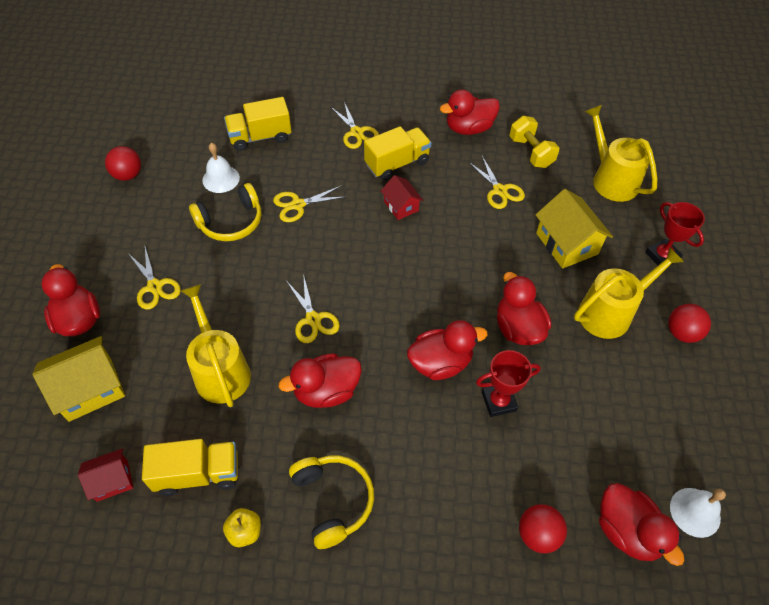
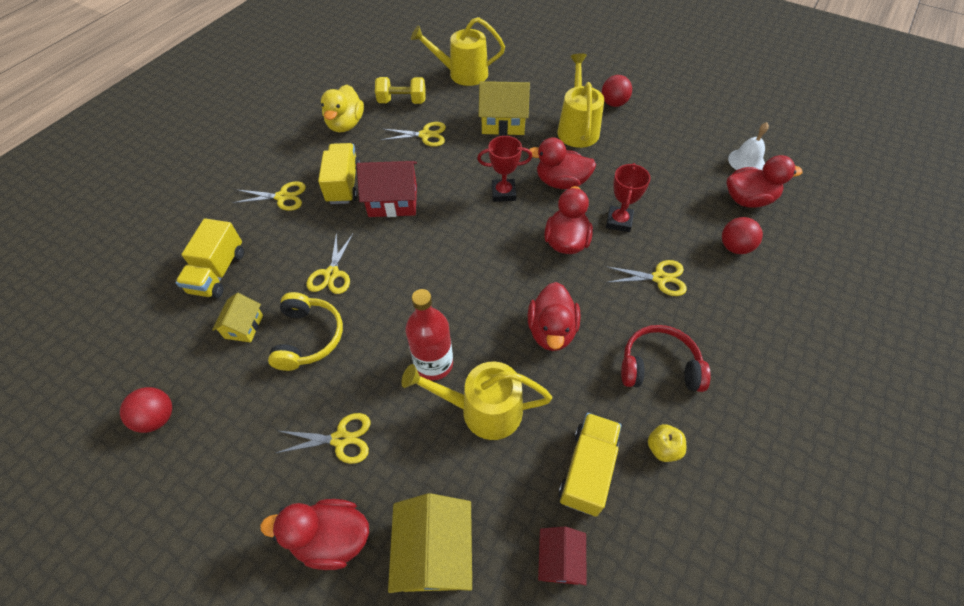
camera: 60 degrees left, 0 degrees up
white bell [202,143,240,193] -> yellow house [212,293,263,342]
yellow scissors [287,274,340,343] -> yellow scissors moved to [605,260,687,296]
yellow headphones [289,455,374,549] -> red headphones [621,325,711,392]
red house [381,175,423,220] -> red house [357,161,417,217], size x1.69
red duck [440,89,500,135] -> yellow duck [321,85,364,132]
red trophy [646,202,705,265] -> red trophy moved to [477,136,532,202]
none -> red bottle [405,289,453,380]

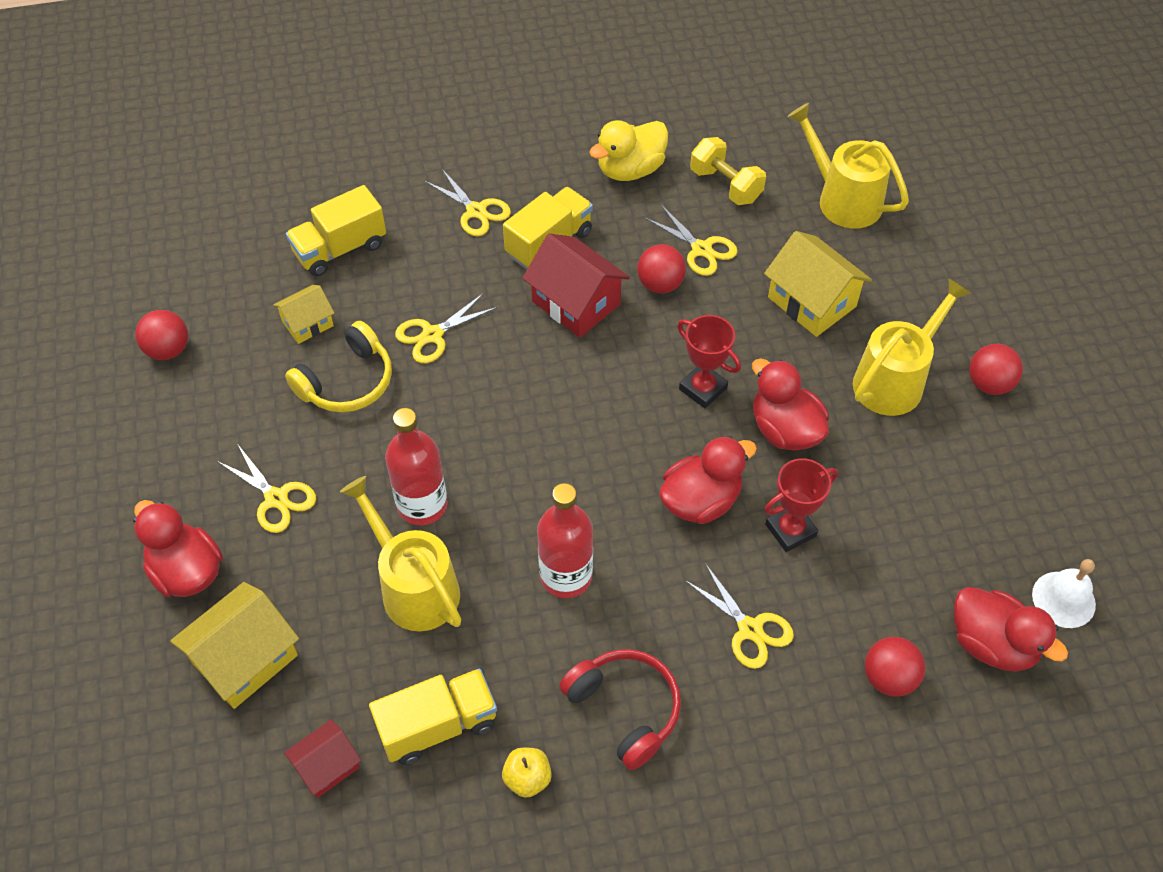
camera: 45 degrees right, 0 degrees up
red duck [528,282,581,351] -> red bottle [537,483,593,598]
none -> red ball [637,244,686,293]

